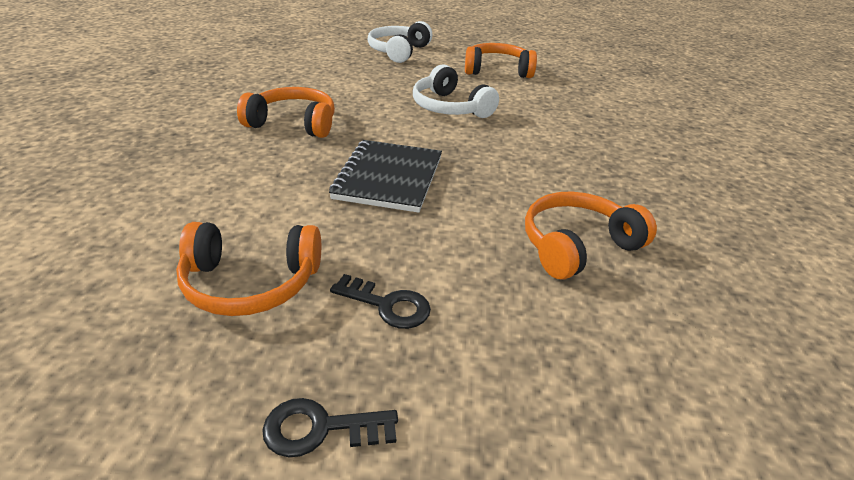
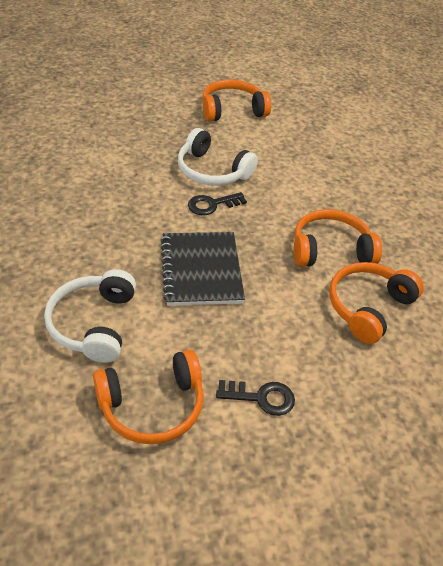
camera: 20 degrees left, 10 degrees up
orange headphones [237,87,335,138] -> orange headphones moved to [294,209,382,267]
black key [262,398,398,457] -> black key moved to [188,192,247,215]
white headphones [368,21,432,63] -> white headphones moved to [44,269,136,363]

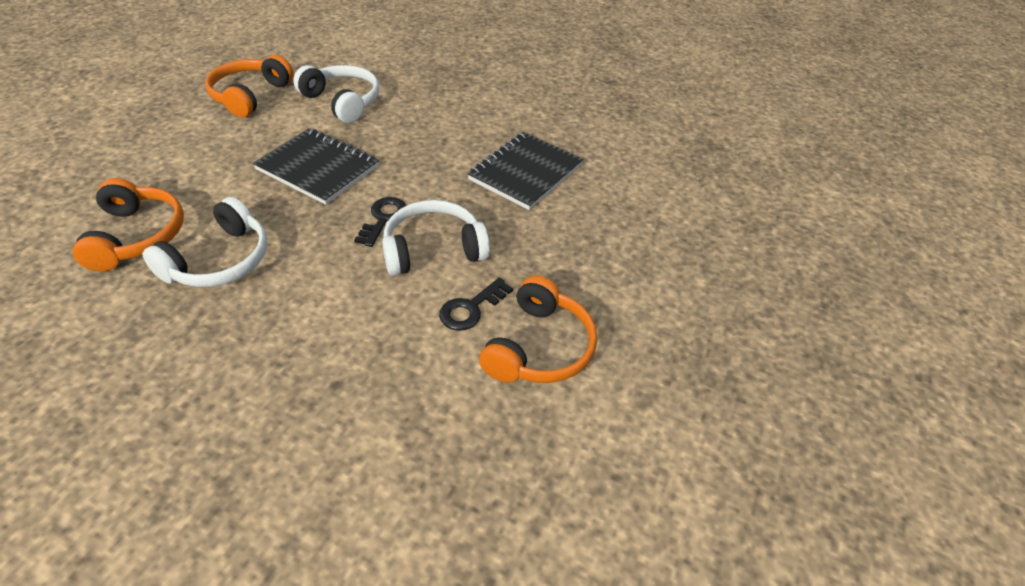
camera: 130 degrees right, 0 degrees up
black key [216,380,295,416] -> black key moved to [439,278,513,331]
orange headphones [294,209,382,267] -> white headphones [142,197,268,287]
none -> black notebook [467,132,583,210]

